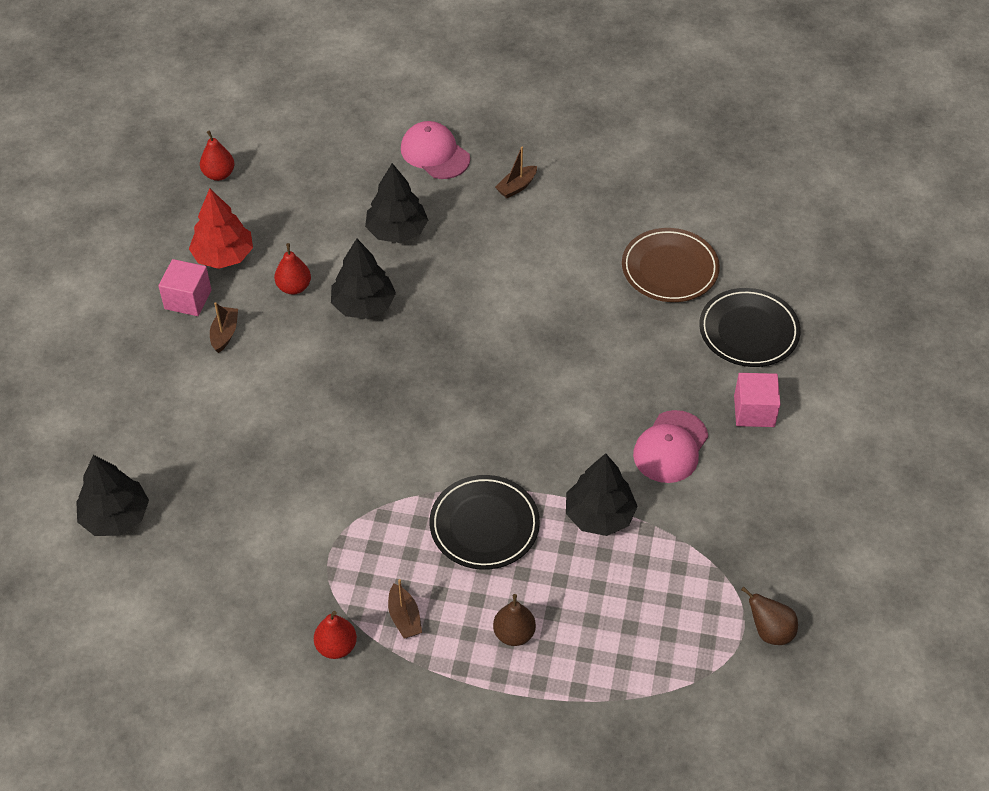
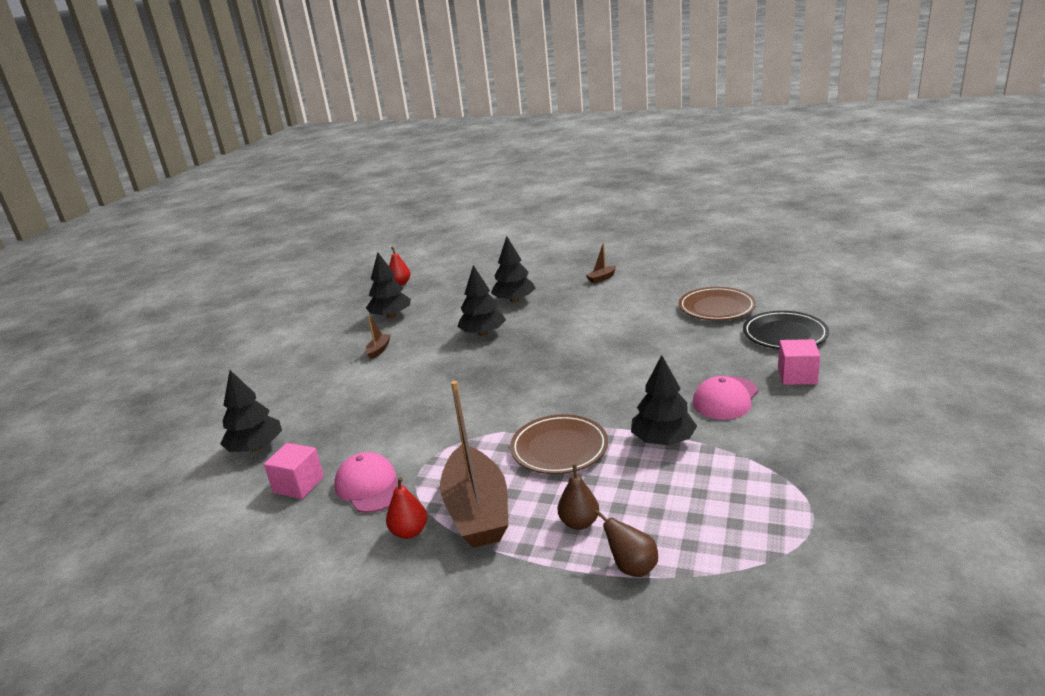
camera: 10 degrees right, 25 degrees down
pink cube [158,259,212,316] -> pink cube moved to [264,443,324,499]
red tree [189,188,253,269] -> black tree [366,252,411,318]
red pear [274,243,311,295] -> none
brown boat [388,579,422,638] -> brown boat [440,381,508,548], size x2.40
pink cap [401,121,470,179] -> pink cap moved to [335,452,406,513]
black plate [430,475,540,570] -> brown plate [510,414,608,474]
brown pear [741,587,798,645] -> brown pear moved to [594,510,658,577]

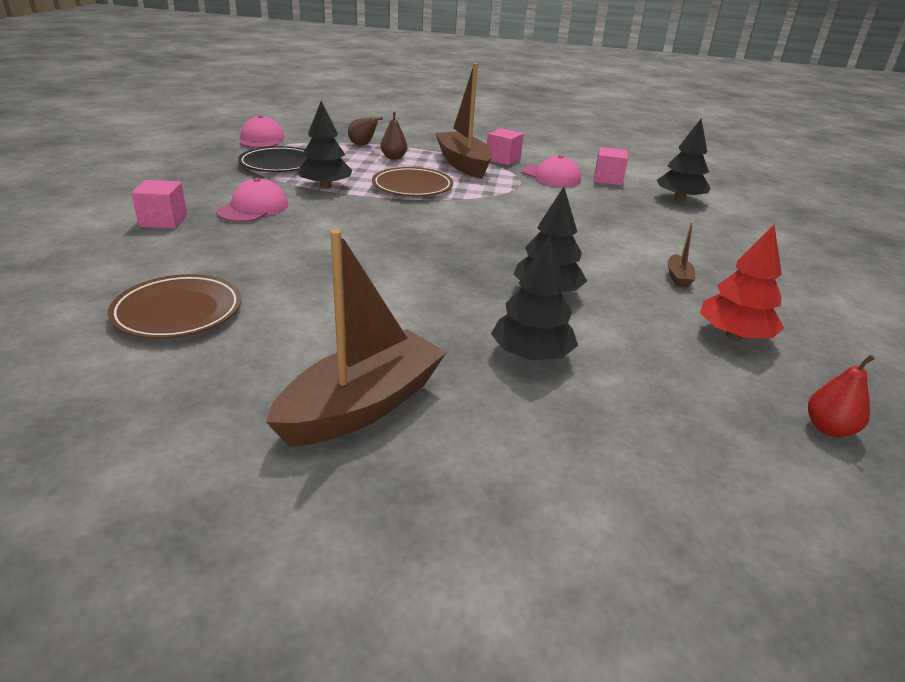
camera: 165 degrees right, 5 degrees up
black tree [366,252,411,318] -> red tree [700,225,784,340]
red pear [386,477,427,539] -> pink cube [487,128,524,165]
brown boat [586,243,616,283] -> brown boat [266,229,447,446], size x2.40
black plate [743,311,829,349] -> black plate moved to [238,146,307,172]
none -> pink cap [240,115,285,148]

